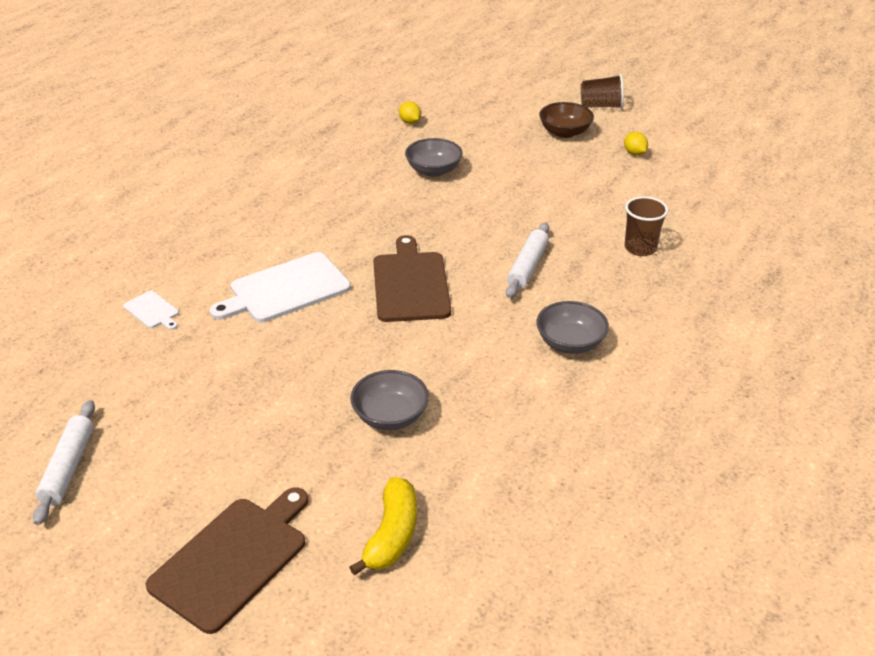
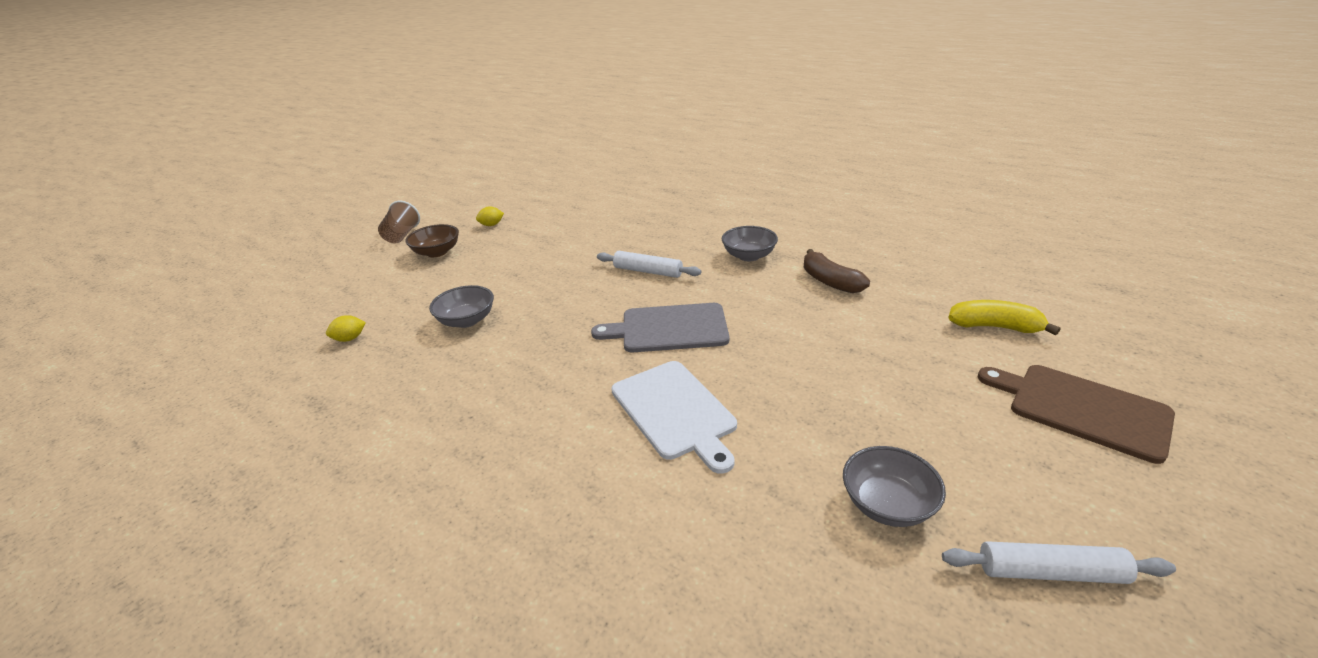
camera: 85 degrees left, 5 degrees down
white cutting board [123,291,179,330] -> none
grey bowl [350,370,429,430] -> grey bowl moved to [843,446,946,527]
brown cutting board [373,235,451,322] -> grey cutting board [591,303,729,352]
brown cup [625,196,668,256] -> none
none -> brown banana [803,249,870,293]

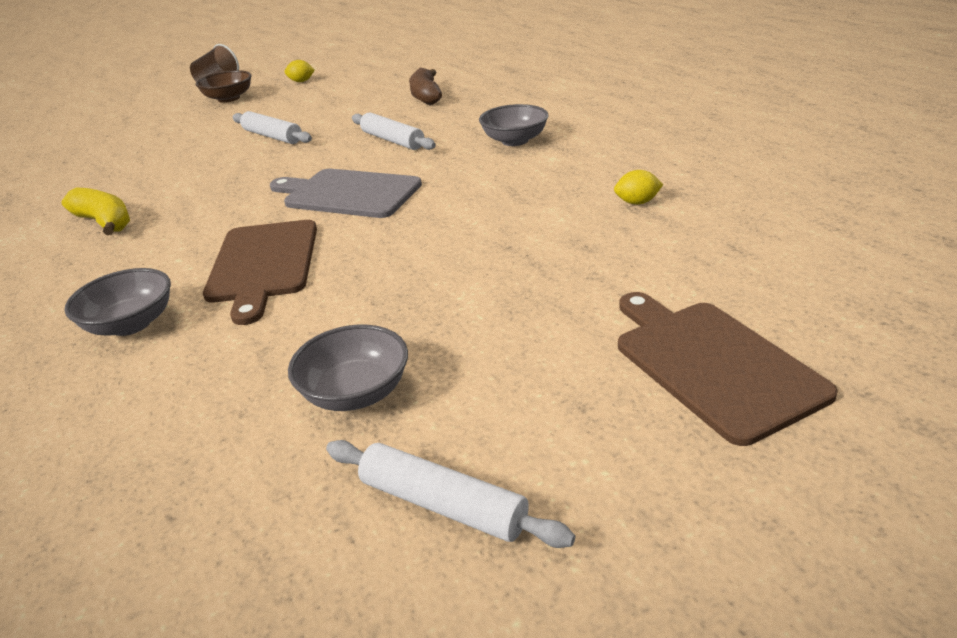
camera: 25 degrees right, 0 degrees up
yellow lemon [326,315,366,342] -> yellow lemon moved to [614,170,663,205]
grey bowl [429,285,494,328] -> grey bowl moved to [64,268,171,336]
white cutting board [611,361,737,474] -> brown cutting board [203,220,317,325]
brown banana [803,249,870,293] -> brown banana moved to [409,68,442,105]
yellow banana [948,300,1061,335] -> yellow banana moved to [61,188,130,235]
none -> white rolling pin [233,111,312,144]

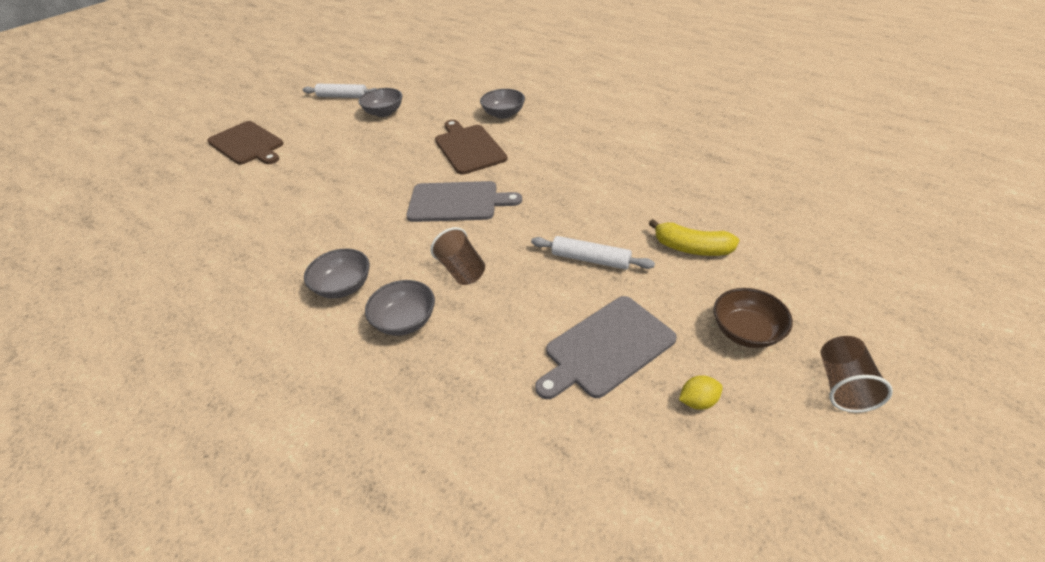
camera: 160 degrees right, 10 degrees up
yellow banana [61,188,130,235] -> yellow banana moved to [649,219,740,256]
white rolling pin [352,112,436,150] -> brown cup [430,227,485,285]
brown banana [409,68,442,105] -> none
yellow lemon [614,170,663,205] -> none
none -> grey bowl [365,280,435,336]
none -> grey cutting board [535,296,677,399]

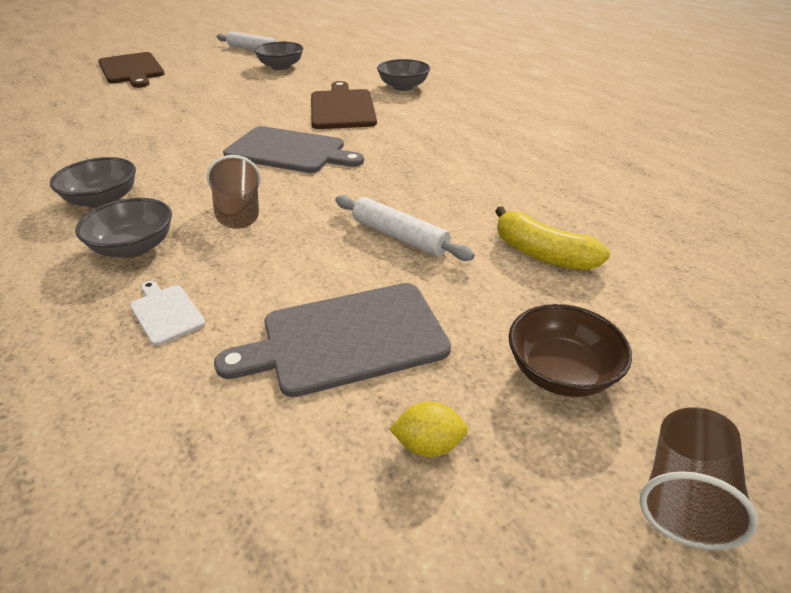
camera: 15 degrees right, 5 degrees down
none -> white cutting board [130,281,206,346]

